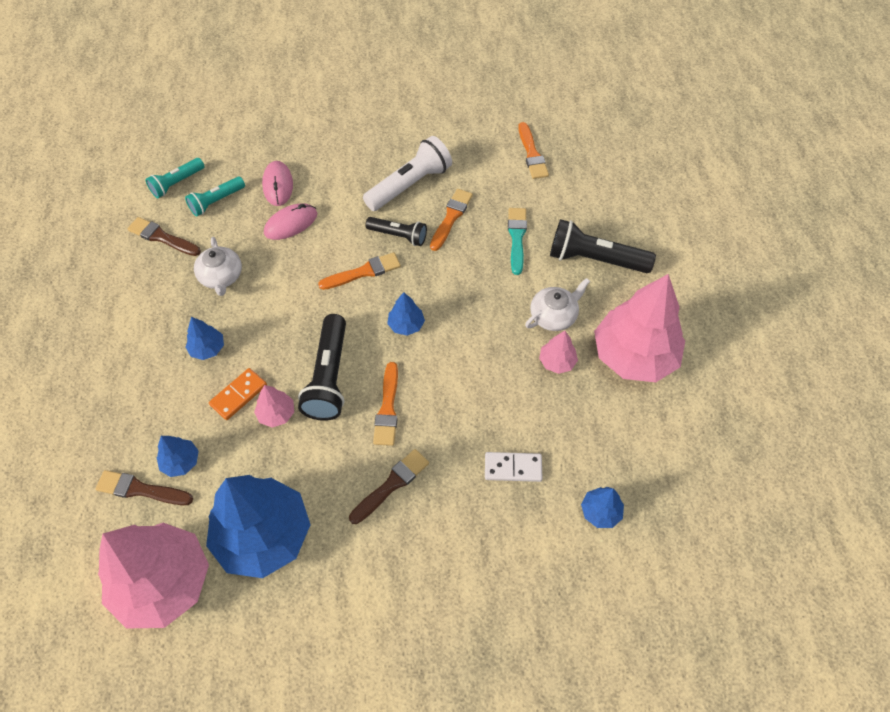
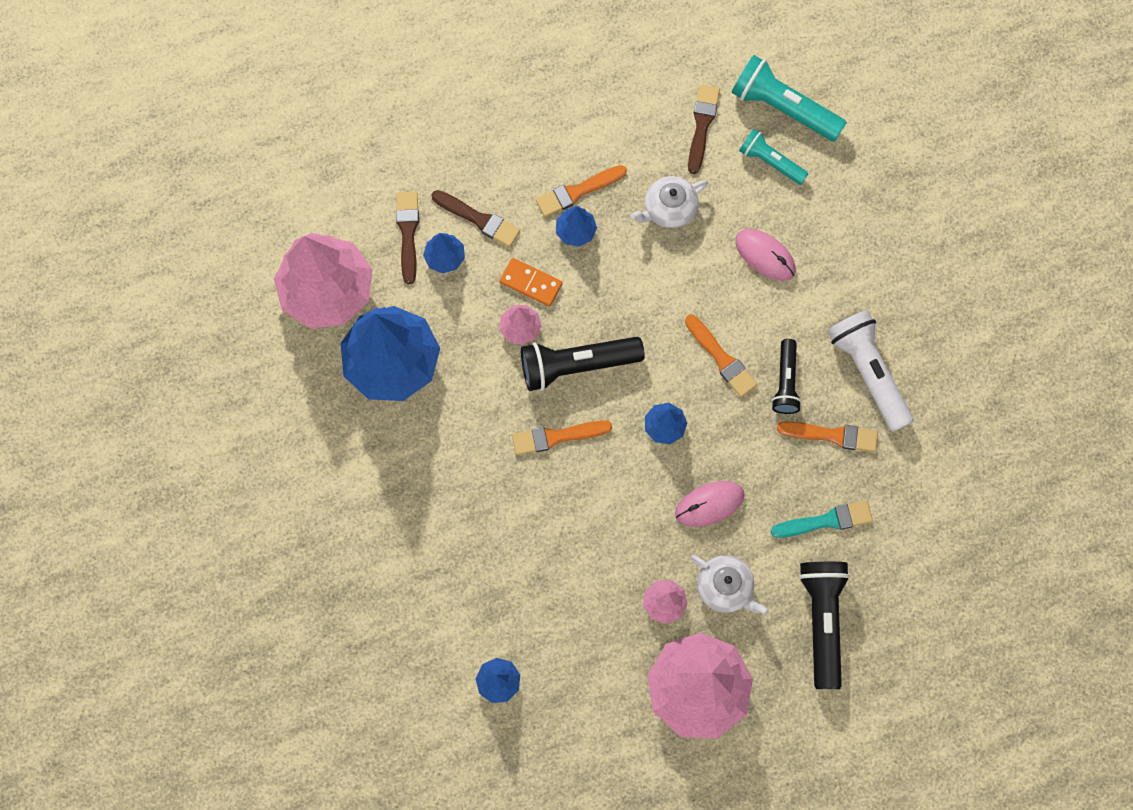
camera: 75 degrees right, 15 degrees up
turquoise flashlight [145,158,205,198] -> turquoise flashlight [731,55,847,142], size x1.63
pink mouse [262,161,293,206] -> pink mouse moved to [675,481,745,527]
brown brush [349,449,429,524] -> brown brush moved to [432,190,520,247]
white flashlight [363,136,452,211] -> white flashlight turned 150 degrees counterclockwise [828,310,913,432]
white domino [485,452,543,482] -> none
orange brush [518,122,549,179] -> orange brush moved to [536,165,627,217]

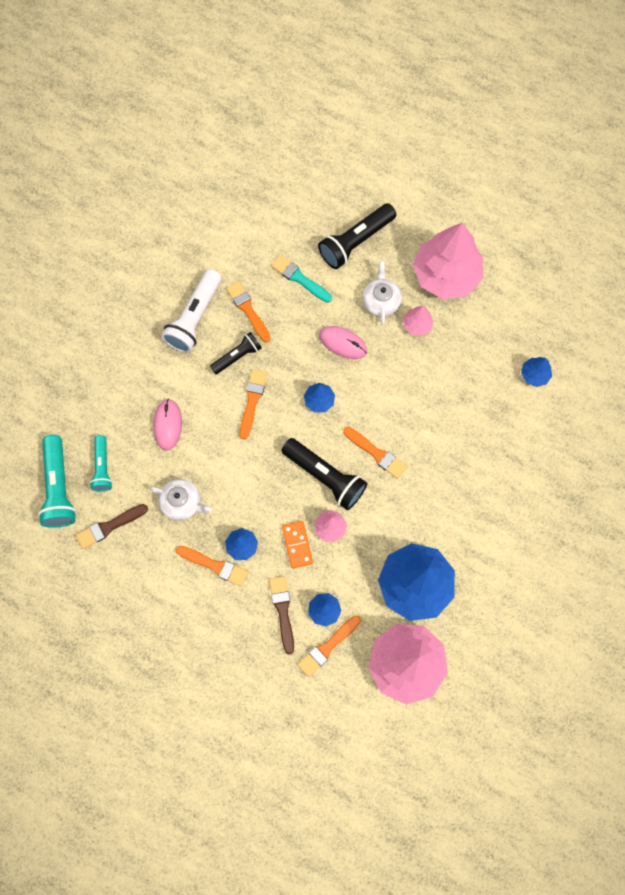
camera: 130 degrees left, 0 degrees up
brown brush [396,192,419,284] -> orange brush [297,615,361,677]

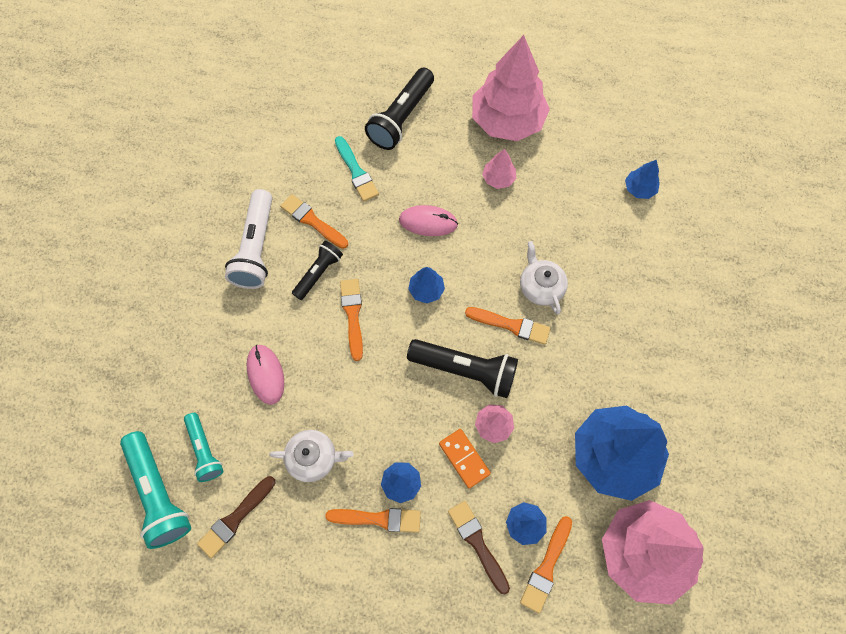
camera: 20 degrees left, 5 degrees down
turquoise brush [271,255,332,303] -> turquoise brush turned 135 degrees counterclockwise [335,136,379,202]
white teapot [362,261,402,326] -> white teapot moved to [520,241,568,314]

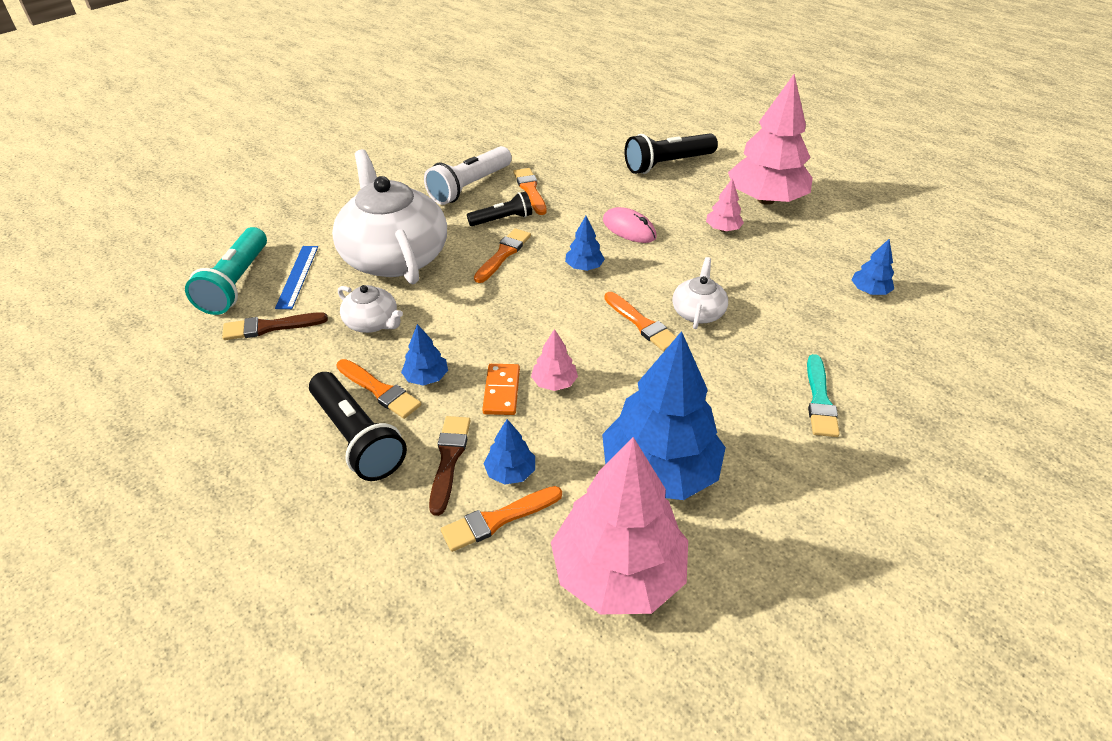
camera: 35 degrees right, 25 degrees down
turquoise flashlight [184,413,224,482] -> blue ruler [275,246,318,309]
pink mouse [247,345,284,405] -> white teapot [332,149,447,284]
turquoise brush [335,136,379,202] -> turquoise brush moved to [807,354,840,437]
black flashlight [407,339,518,398] -> black flashlight moved to [309,372,407,481]

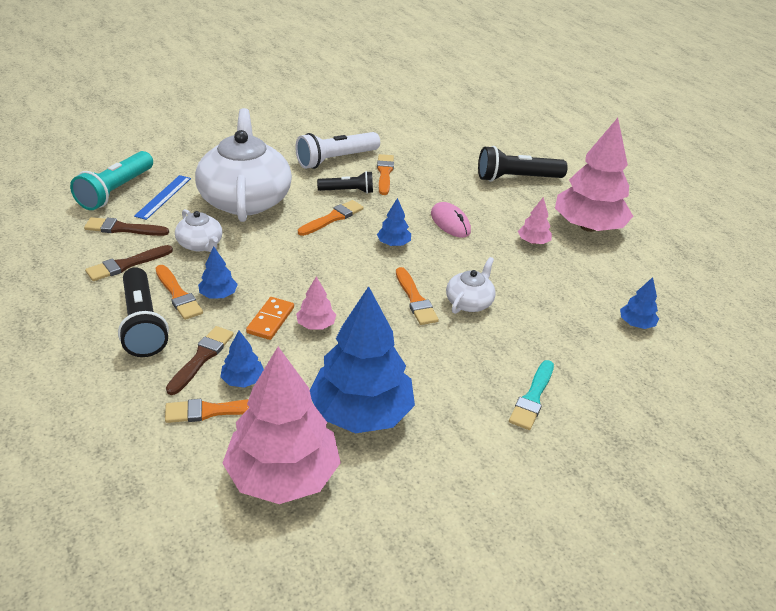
camera: 15 degrees right, 5 degrees down
none -> brown brush [85,245,173,281]

